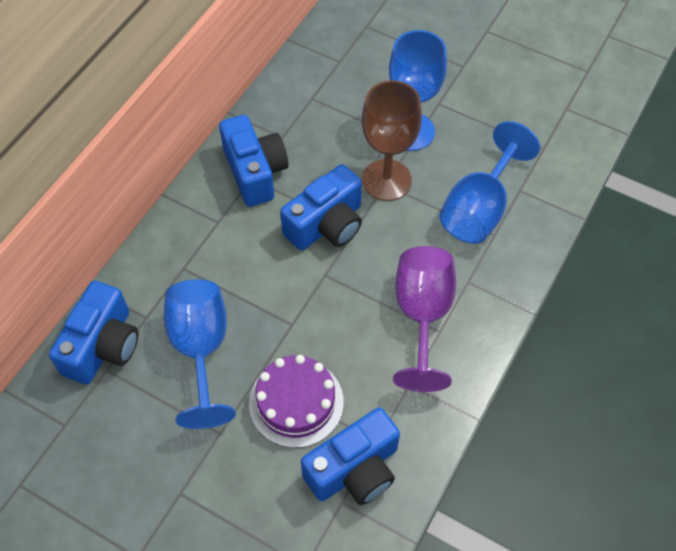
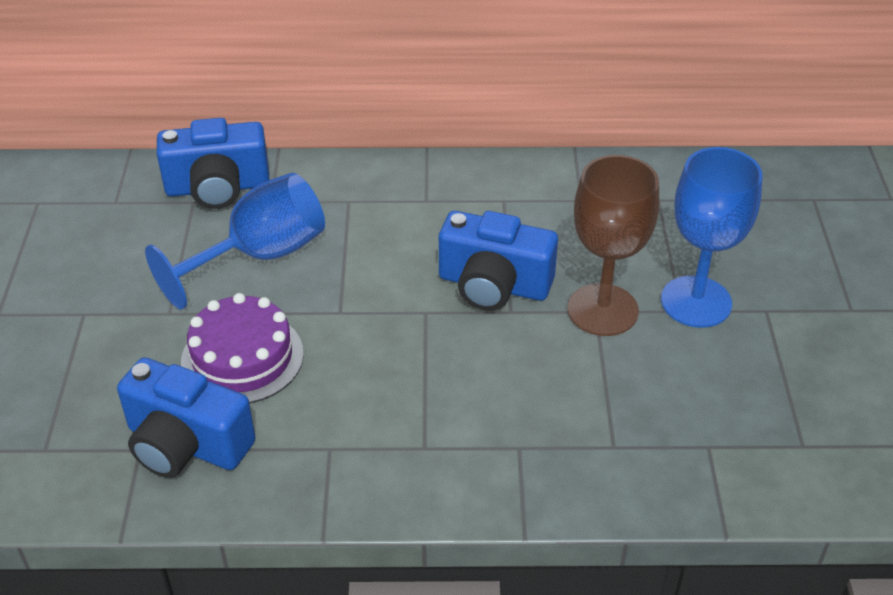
camera: 60 degrees right, 15 degrees down
blue camera [219,115,289,207] -> none
purple goblet [393,246,456,392] -> none
blue goblet [439,121,540,244] -> none

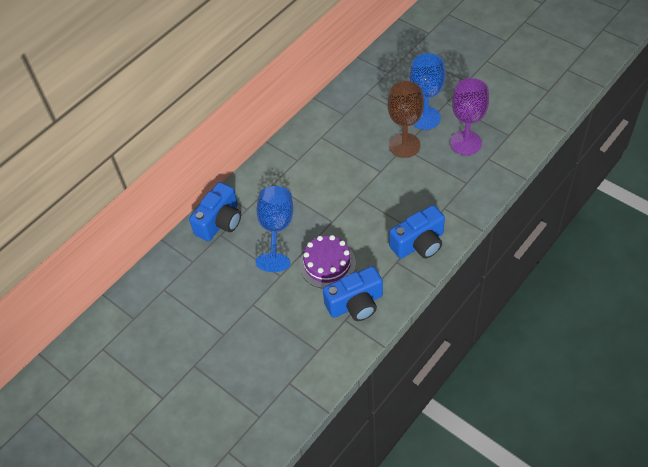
camera: 45 degrees left, 10 degrees up
blue camera [439,211,558,311] -> blue camera moved to [389,205,445,259]
none -> purple goblet [450,78,489,155]

